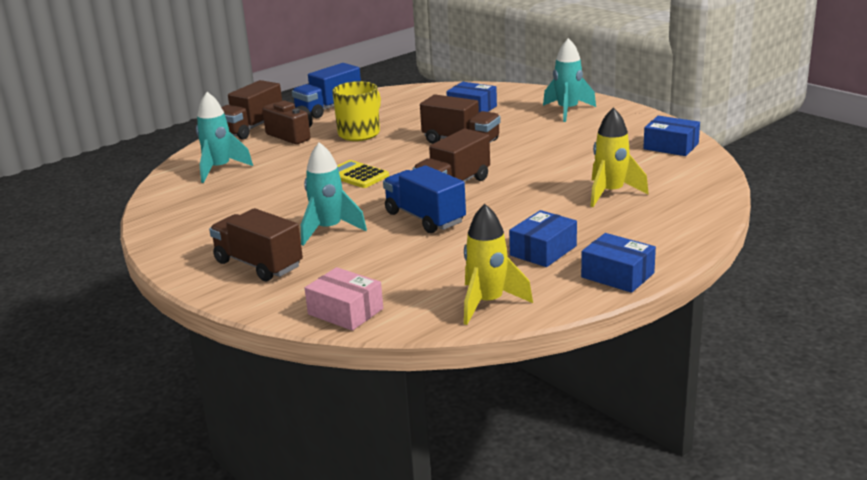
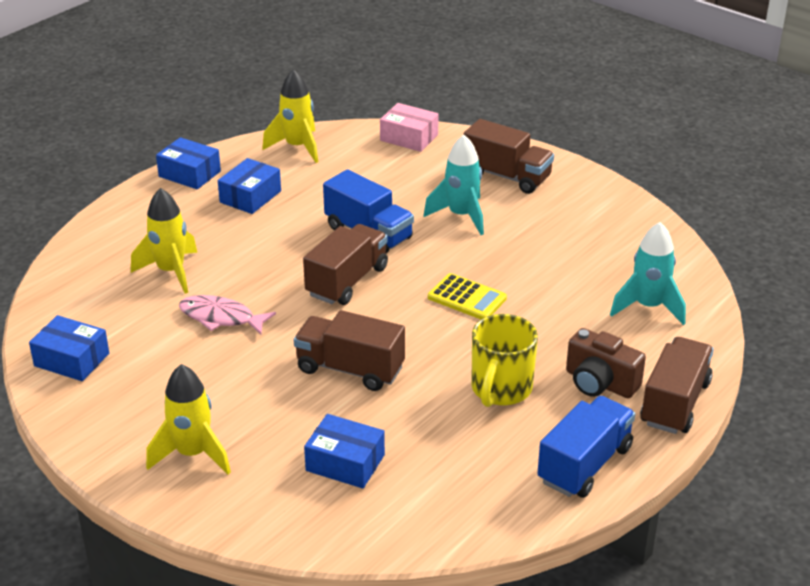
camera: 170 degrees right, 10 degrees up
turquoise rocket [543,38,596,122] -> yellow rocket [146,364,231,474]
none -> pink fish [179,295,276,335]

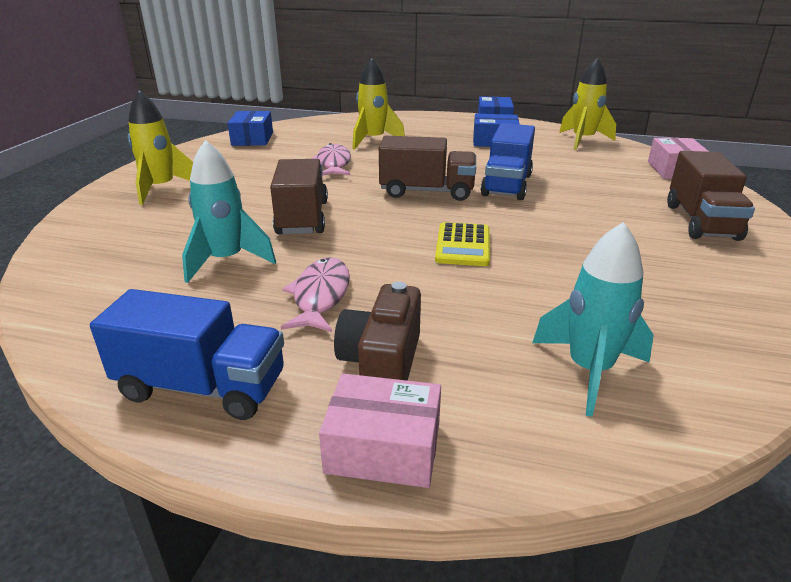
camera: 65 degrees right, 5 degrees down
blue box [304,414,385,488] -> none
turquoise rocket [423,135,484,235] -> turquoise rocket moved to [182,140,276,283]
yellow mug [472,314,538,407] -> pink fish [281,257,350,332]
brown truck [640,337,714,434] -> pink box [319,374,441,488]

